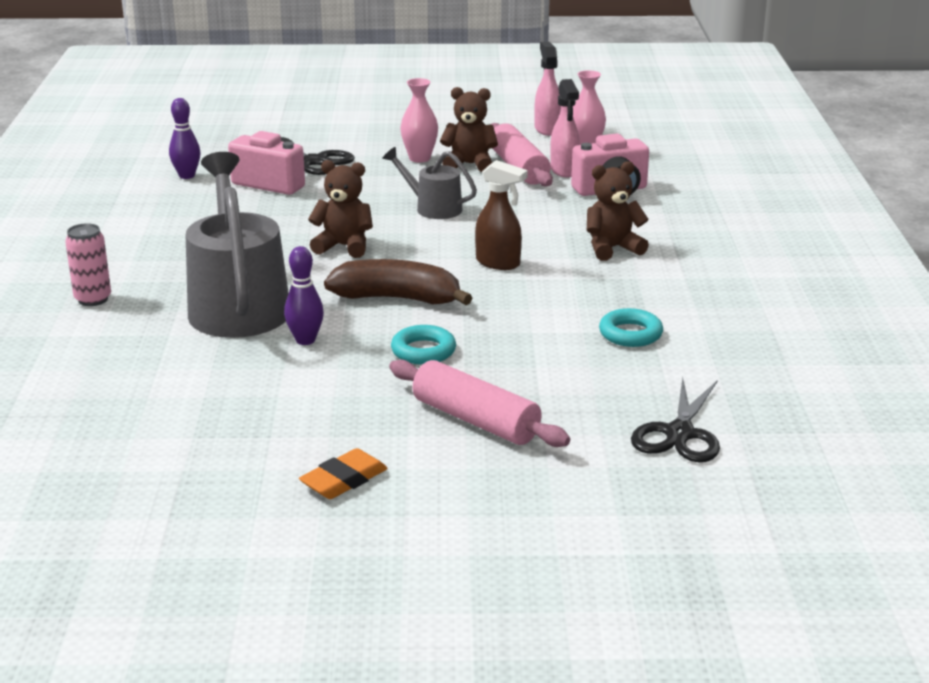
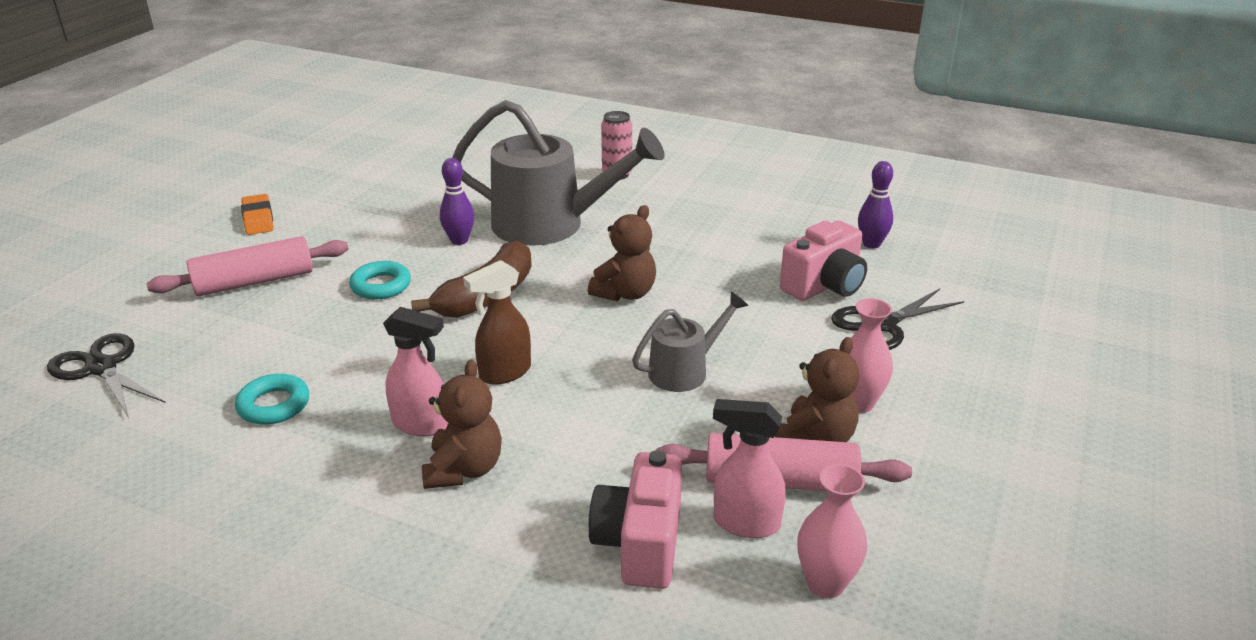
camera: 115 degrees right, 5 degrees up
pink spray bottle [534,41,561,136] -> pink spray bottle moved to [383,307,448,436]

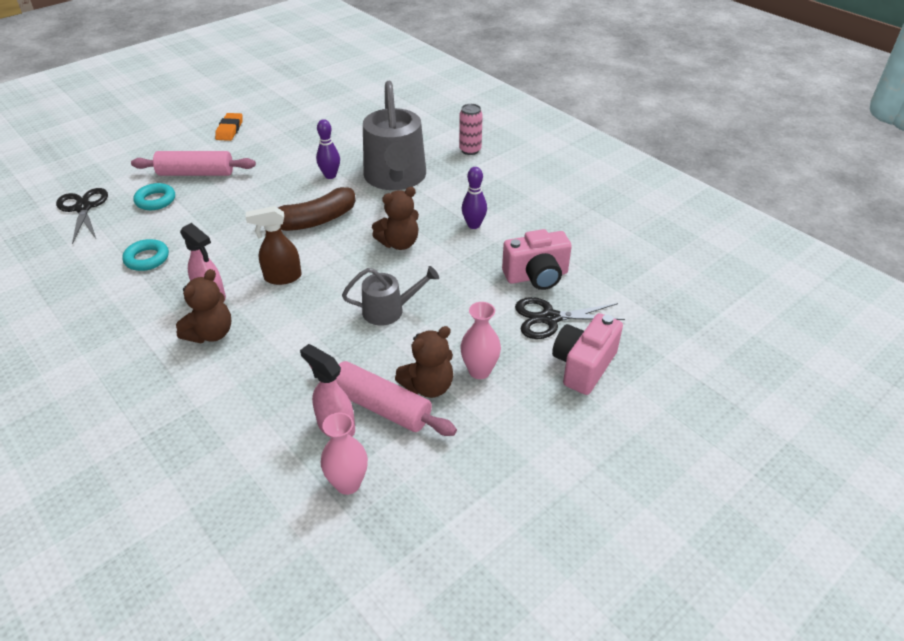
camera: 25 degrees right, 10 degrees up
turquoise ring [349,261,411,300] -> turquoise ring moved to [134,183,175,210]
grey watering can [452,100,665,246] -> grey watering can turned 45 degrees clockwise [363,81,426,190]
pink camera [588,450,682,589] -> pink camera moved to [552,313,623,395]
purple bowling pin [858,161,893,249] -> purple bowling pin moved to [462,167,487,229]

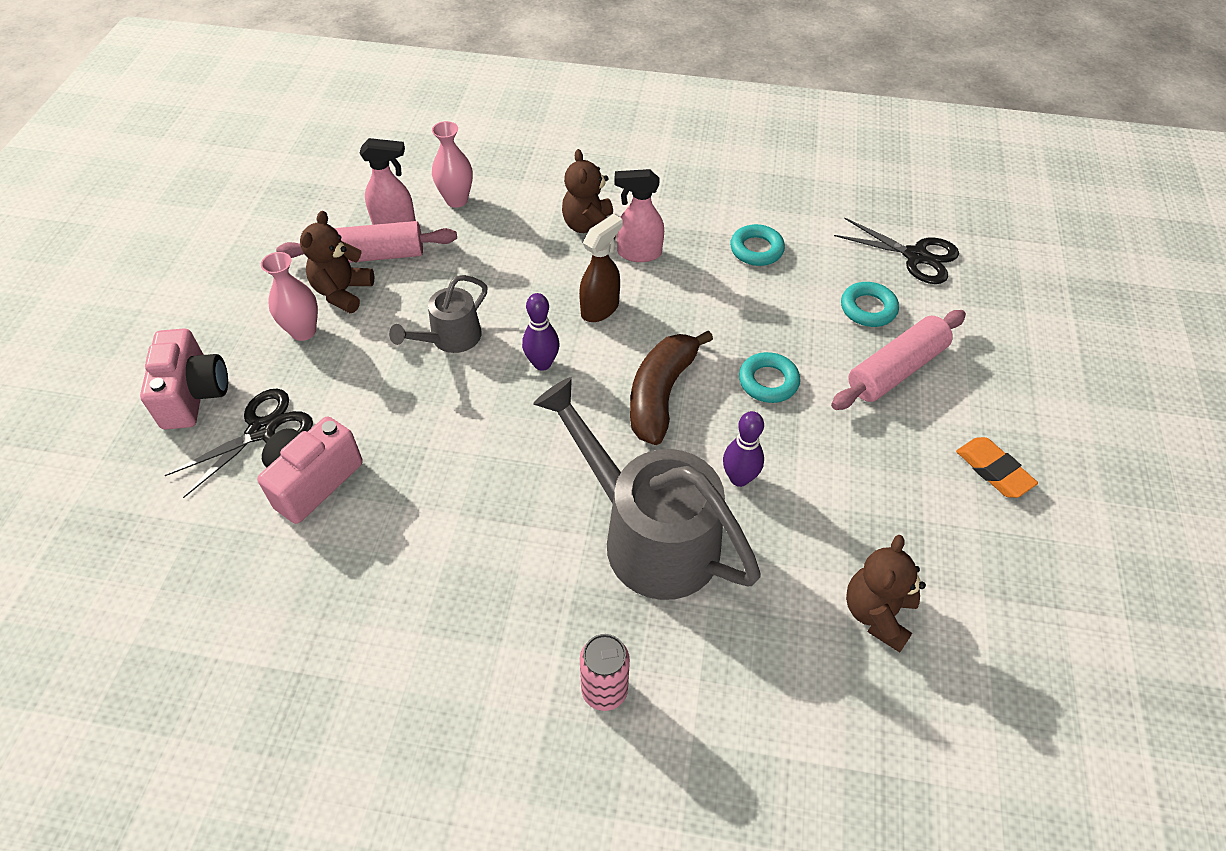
camera: 140 degrees right, 10 degrees up
pink vase [321,413,368,495] -> pink vase moved to [432,121,473,208]
brown teddy bear [372,187,419,250] -> brown teddy bear moved to [846,535,926,652]
purple bowling pin [462,167,487,229] -> purple bowling pin moved to [522,293,559,371]
none -> turquoise ring [739,352,800,403]

